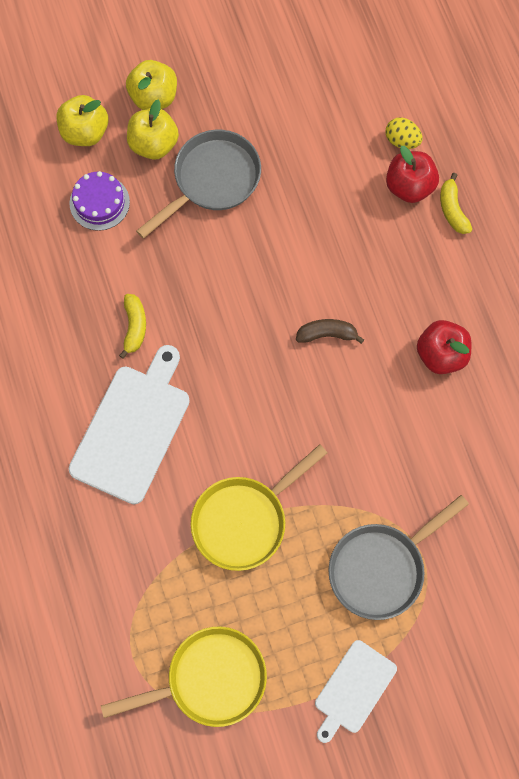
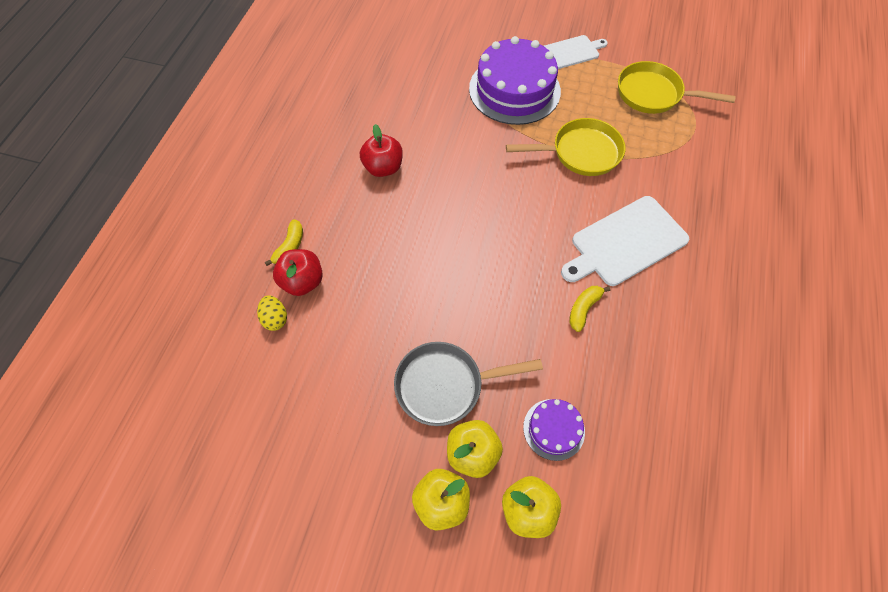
camera: 145 degrees left, 10 degrees down
brown banana [296,319,364,344] -> none
grey pan [328,495,469,620] -> purple cake [469,36,561,125]

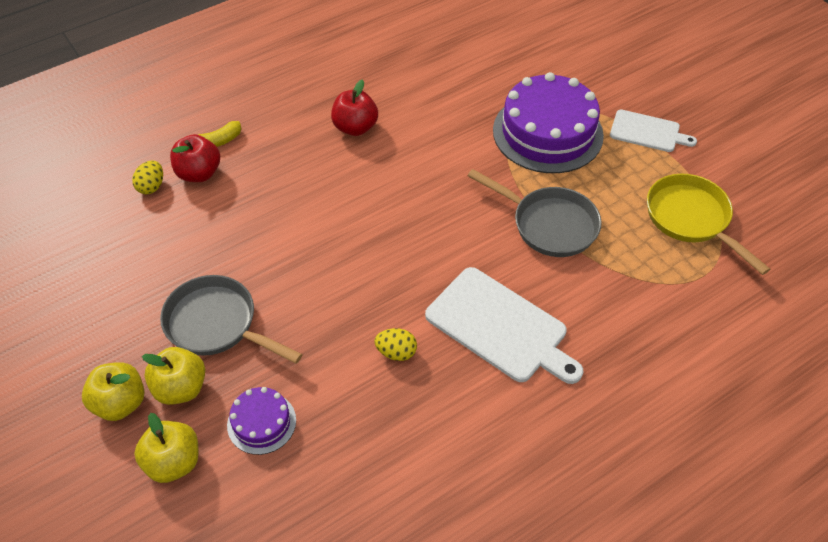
camera: 40 degrees right, 10 degrees down
yellow pan [506,118,625,176] -> grey pan [468,169,601,257]
white cutting board [561,196,689,286] -> white cutting board turned 150 degrees counterclockwise [425,267,583,384]
yellow banana [569,286,610,332] -> yellow egg [375,328,417,361]

